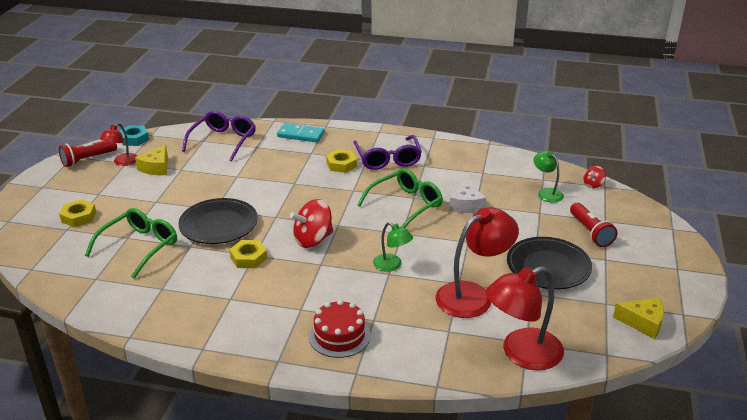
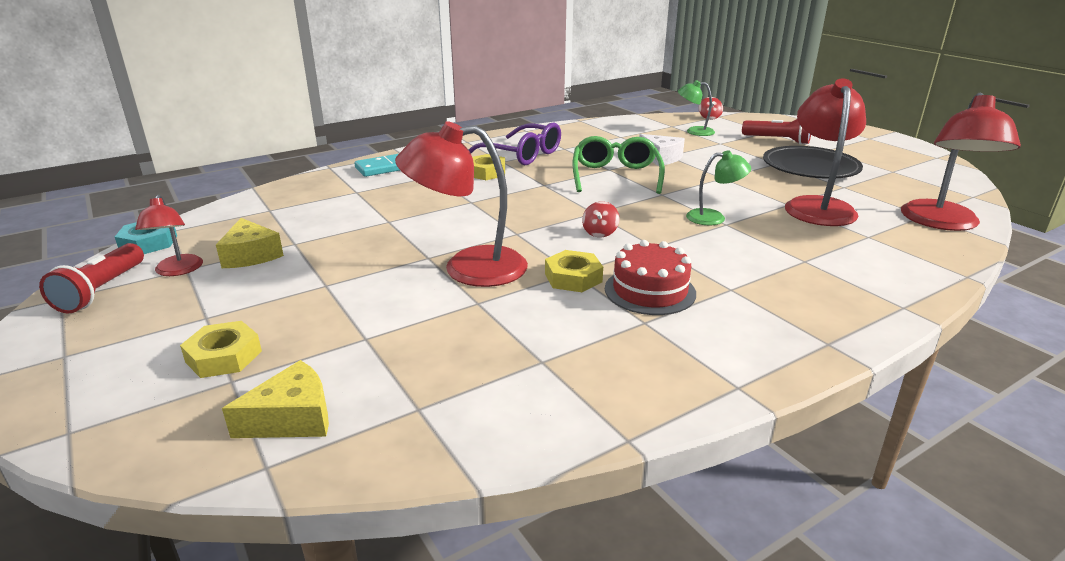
camera: 45 degrees left, 5 degrees down
green glasses [85,208,177,279] -> none
black plate [178,198,258,244] -> red lamp [395,121,528,287]
purple glasses [182,111,256,161] -> none
red spinning top [290,199,333,248] -> red spinning top [582,202,620,237], size x0.51
red cake [309,300,370,358] -> red cake moved to [605,240,696,315]
yellow cheese [613,297,664,339] -> yellow cheese moved to [222,360,329,438]

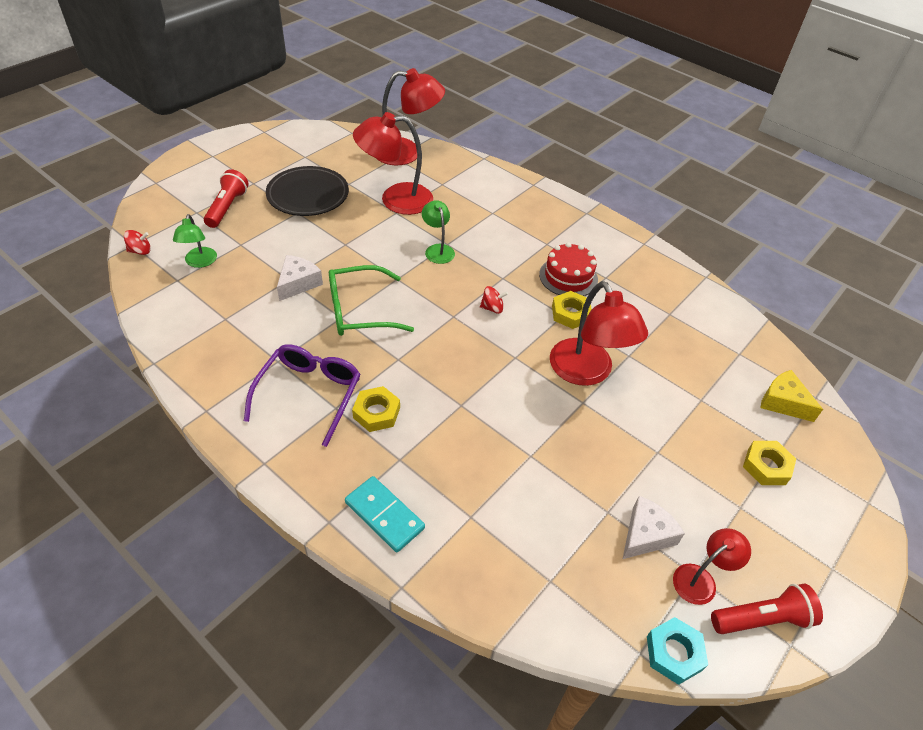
camera: 110 degrees left, 20 degrees up
yellow cheese [216,218,284,268] -> white cheese [623,496,685,559]

